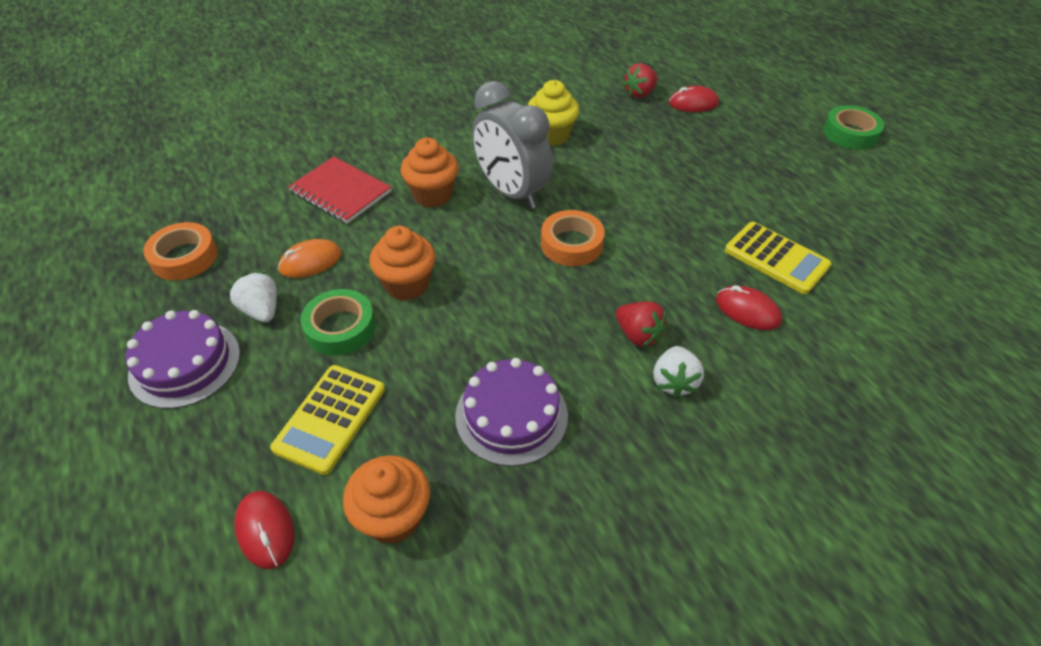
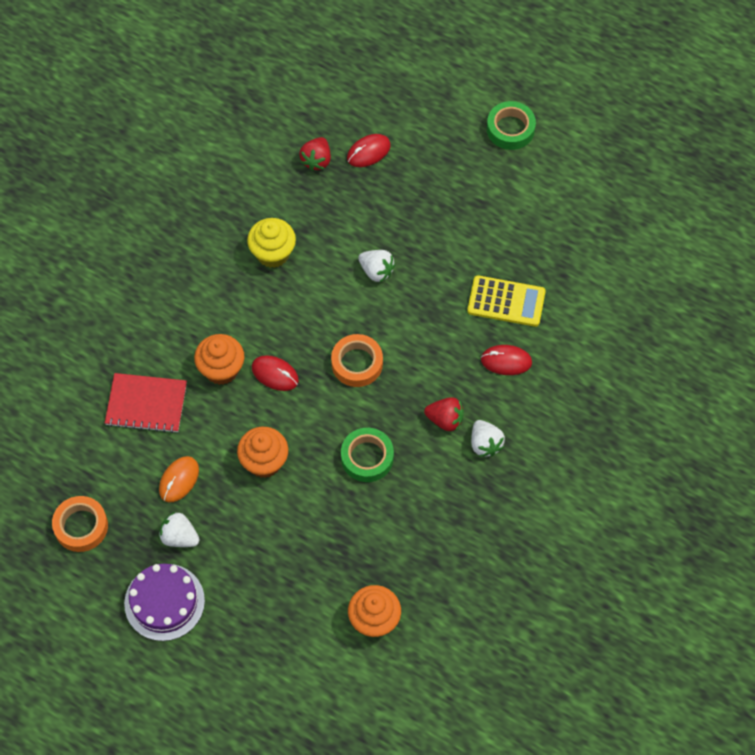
camera: 30 degrees left, 15 degrees up
red mouse [234,491,295,569] -> red mouse moved to [252,355,299,391]
yellow calculator [270,365,385,475] -> none
green tape [300,289,376,356] -> green tape moved to [341,428,394,482]
purple cake [455,358,568,466] -> none
grey clock [472,81,553,209] -> none
none -> white strawberry [358,250,395,282]

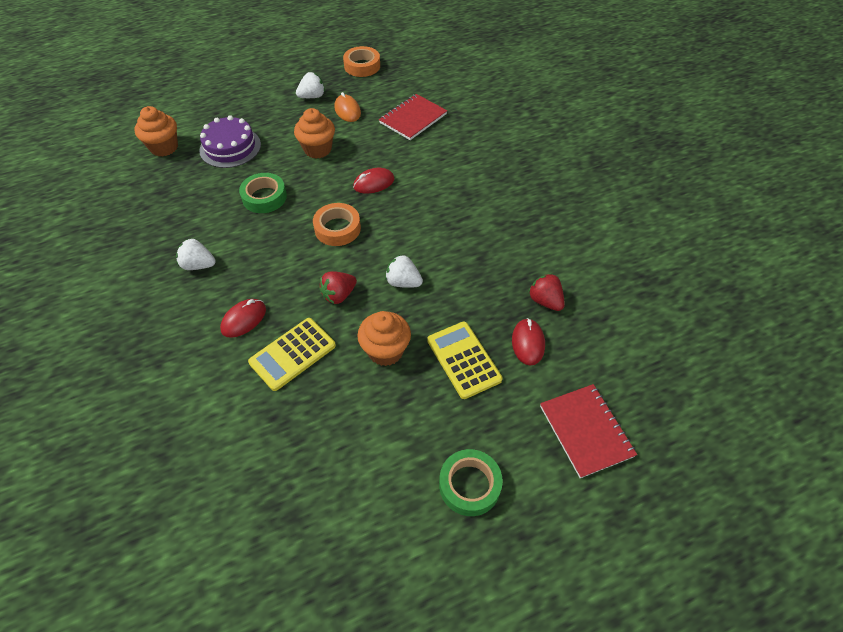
camera: 125 degrees right, 10 degrees down
purple cake [124,563,205,641] -> purple cake moved to [199,115,261,168]
orange cupcake [194,334,244,385] -> orange cupcake moved to [357,311,411,366]
yellow cupcake [247,218,296,268] -> none
white strawberry [358,250,395,282] -> white strawberry turned 45 degrees clockwise [385,254,423,288]
red strawberry [424,397,464,431] -> red strawberry moved to [319,271,357,304]
none -> yellow calculator [427,322,503,399]
none -> red notebook [540,384,637,478]

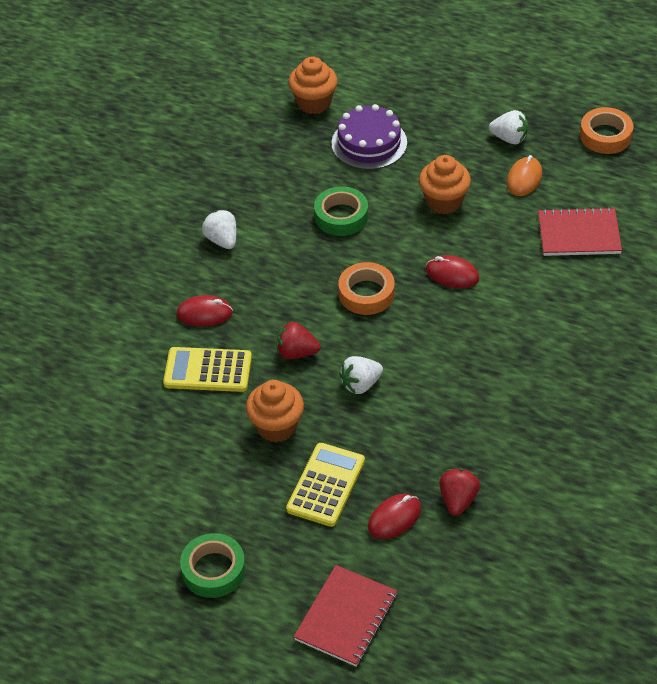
camera: 50 degrees right, 5 degrees down
white strawberry [385,254,423,288] -> white strawberry turned 105 degrees counterclockwise [339,356,383,394]

